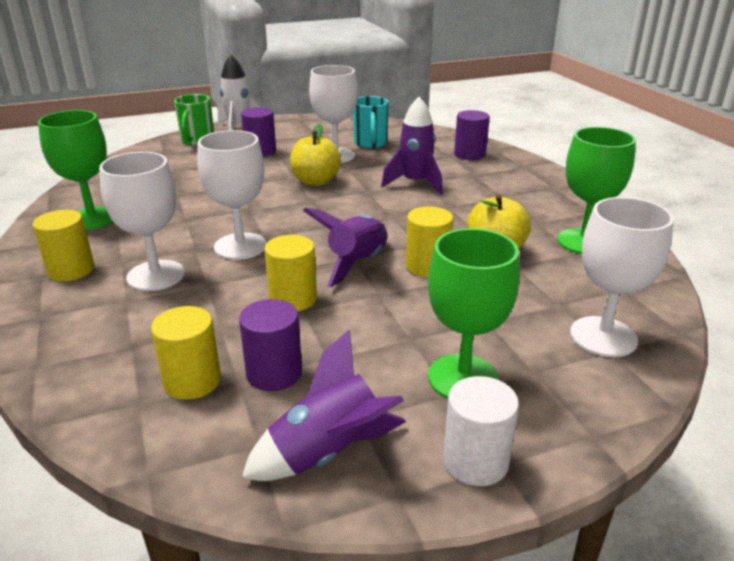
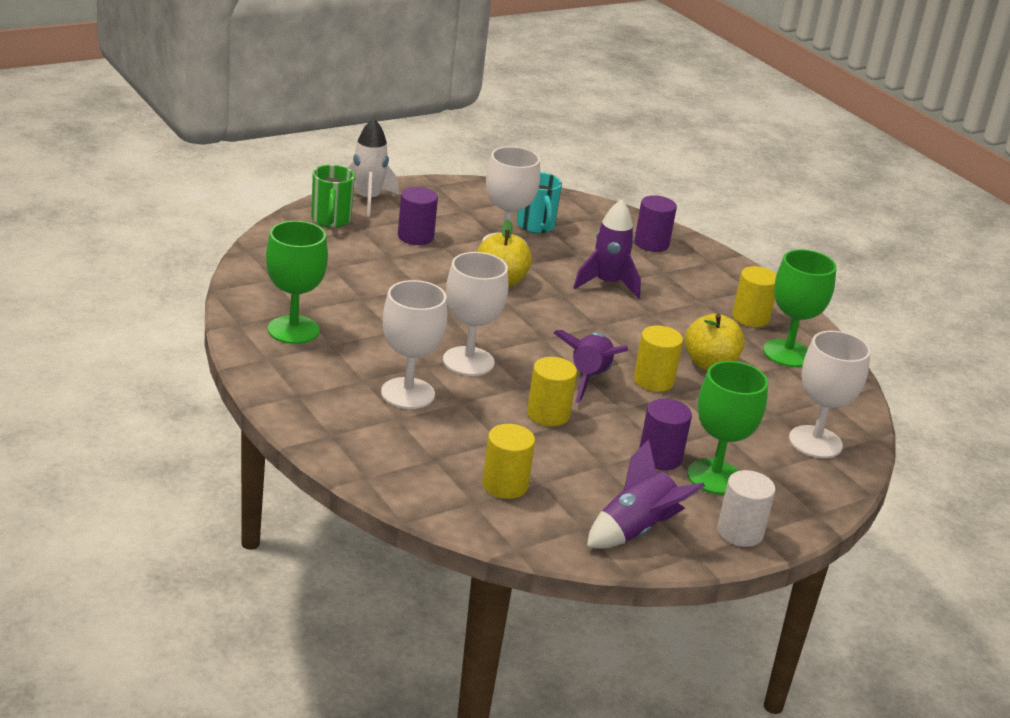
camera: 15 degrees left, 0 degrees up
yellow cylinder [33,210,94,281] -> yellow cylinder moved to [732,266,777,327]
purple cylinder [239,299,302,391] -> purple cylinder moved to [639,399,692,470]

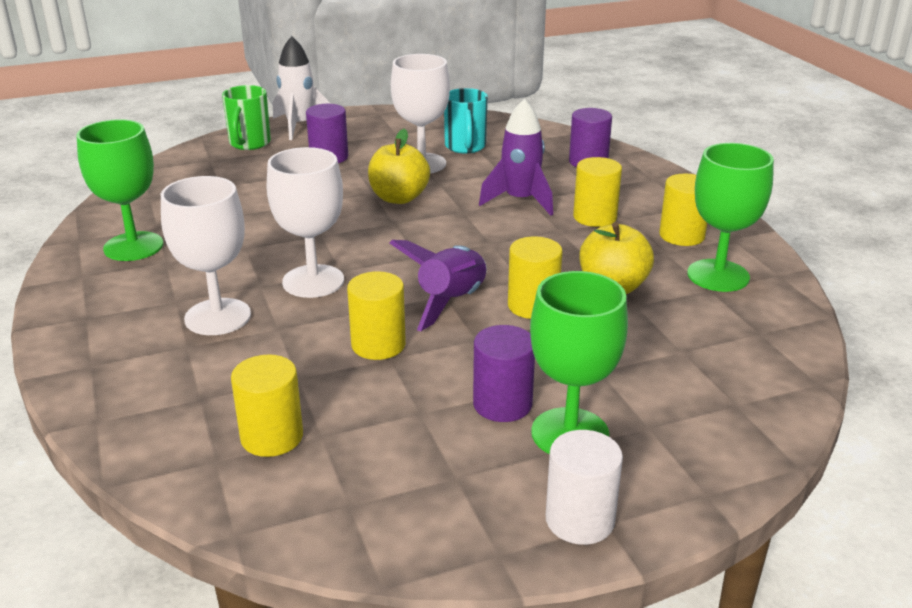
camera: 15 degrees right, 0 degrees up
purple rocket [587,440,705,549] -> none
white goblet [789,331,871,458] -> none
none -> yellow cylinder [573,157,622,227]

